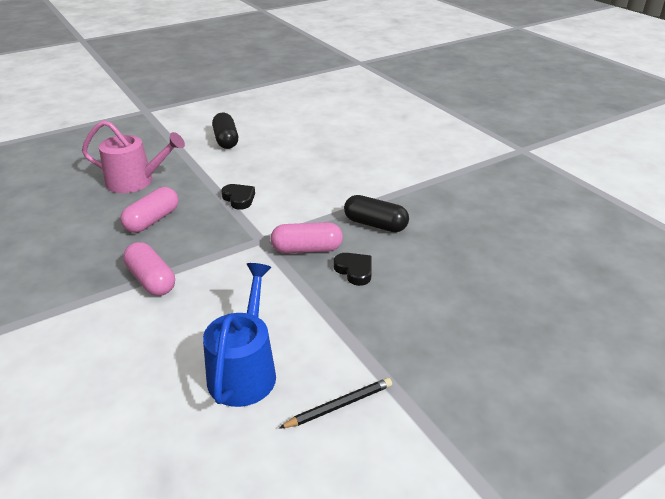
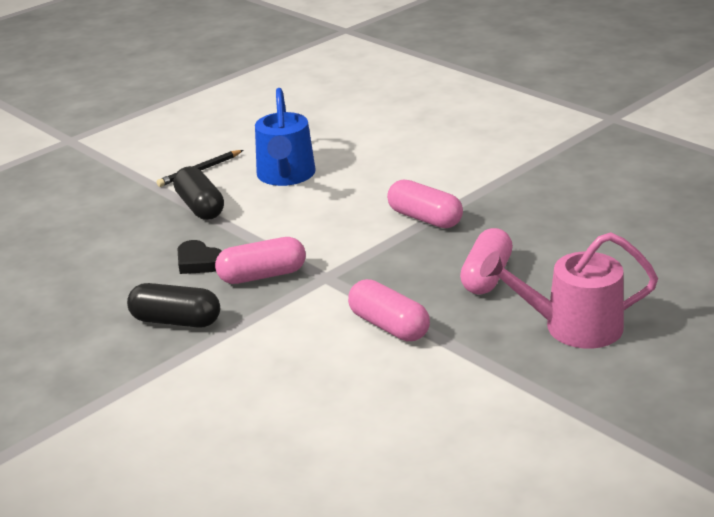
camera: 170 degrees right, 5 degrees down
black capsule [212,113,238,149] -> black capsule moved to [173,166,224,220]
black heart [221,184,255,210] -> pink capsule [348,279,430,341]

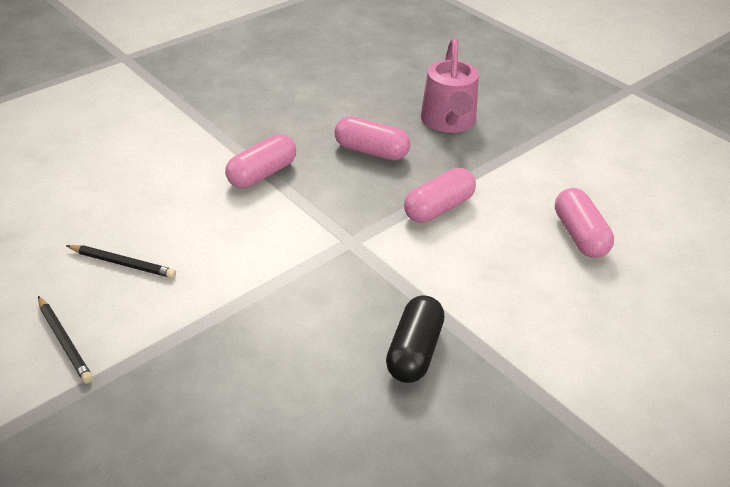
camera: 90 degrees left, 10 degrees up
black capsule [173,166,224,220] -> none
black heart [178,240,222,274] -> none
pink capsule [215,237,306,284] -> pink capsule moved to [555,188,614,258]
blue watering can [255,88,316,186] -> black pencil [66,245,176,278]

